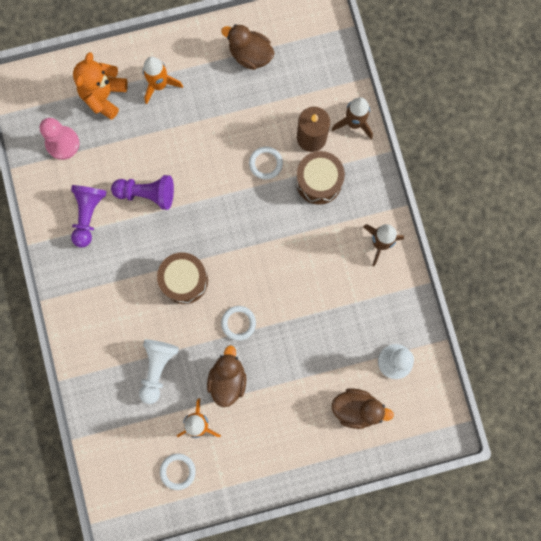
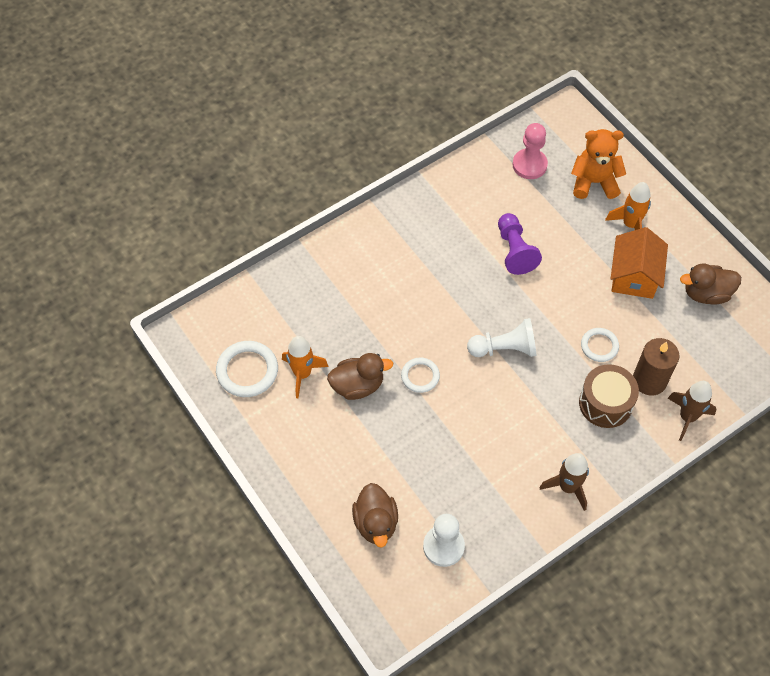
camera: 70 degrees right, 20 degrees down
purple pawn [71,185,107,247] -> none
white pawn [139,339,179,404] -> white pawn moved to [467,318,537,357]
brown drum [157,252,208,304] -> none
white ring [160,454,196,490] -> white ring [216,341,278,397], size x1.61
brown duck [221,24,274,70] -> brown duck turned 105 degrees counterclockwise [680,264,741,305]
none -> orange house [611,227,668,299]

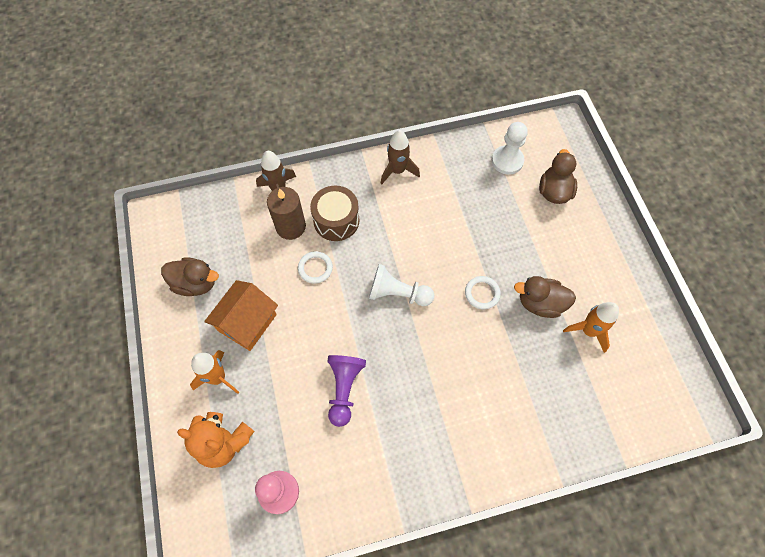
camera: 160 degrees left, 5 degrees up
white ring [216,341,278,397] -> none

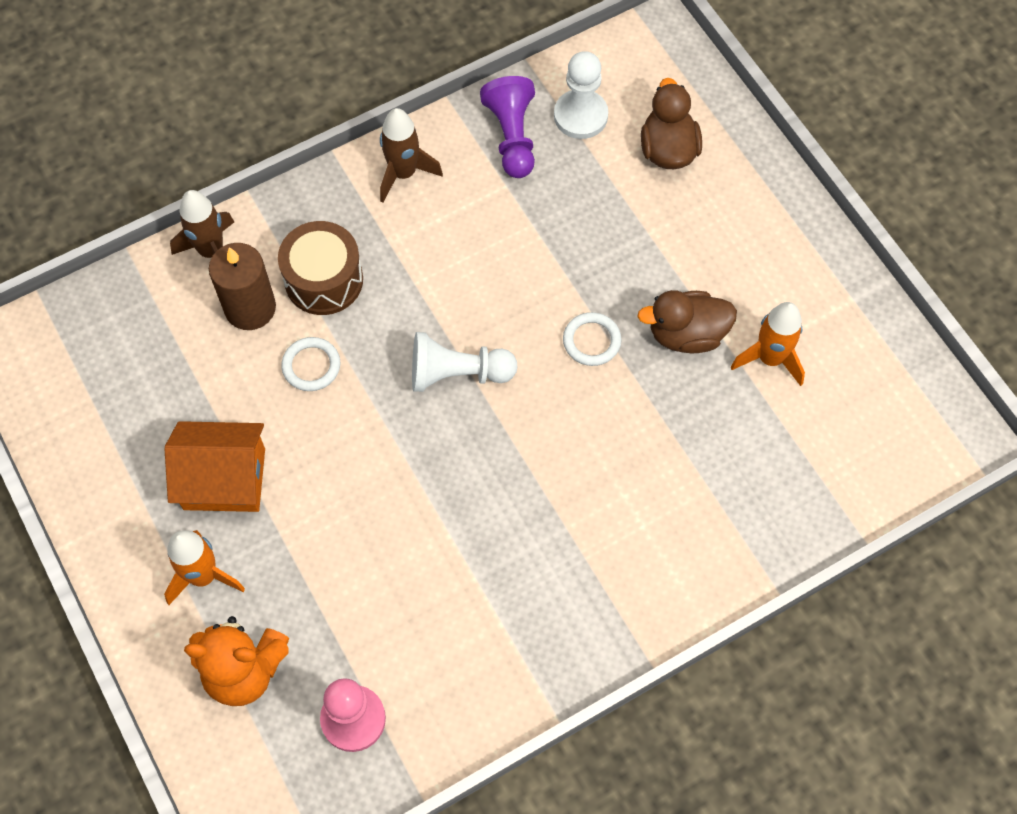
camera: 15 degrees left, 0 degrees up
brown duck [161,257,219,296] -> none
orange house [204,280,278,351] -> orange house turned 75 degrees clockwise [164,421,265,512]
purple pawn [327,355,366,427] -> purple pawn moved to [480,76,535,178]

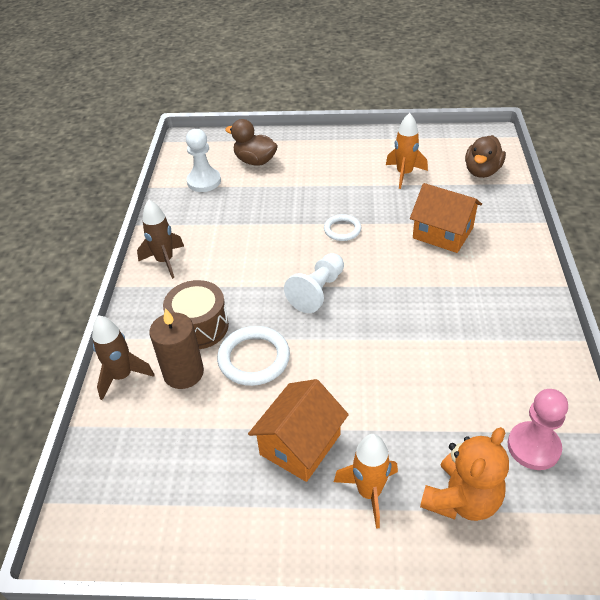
camera: 55 degrees left, 20 degrees down
white ring [281,337,340,391] -> white ring [217,326,290,386], size x1.61
purple pawn [480,76,535,178] -> none
brown duck [637,290,737,353] -> brown duck moved to [465,135,506,178]
none -> orange house [410,183,482,253]

